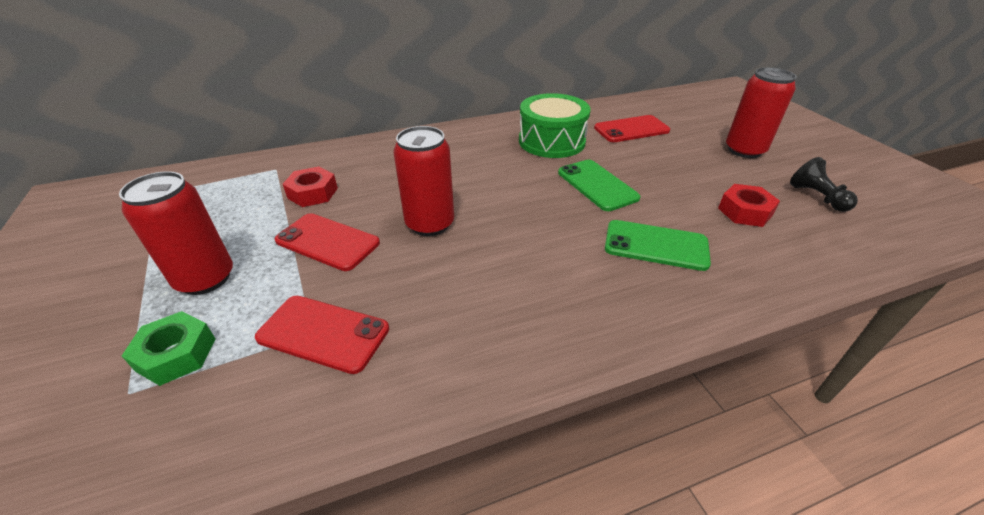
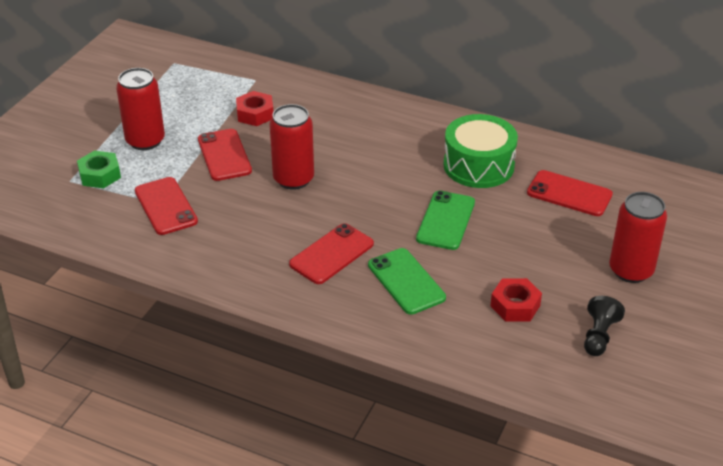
camera: 45 degrees right, 0 degrees up
none -> red phone [289,223,374,284]

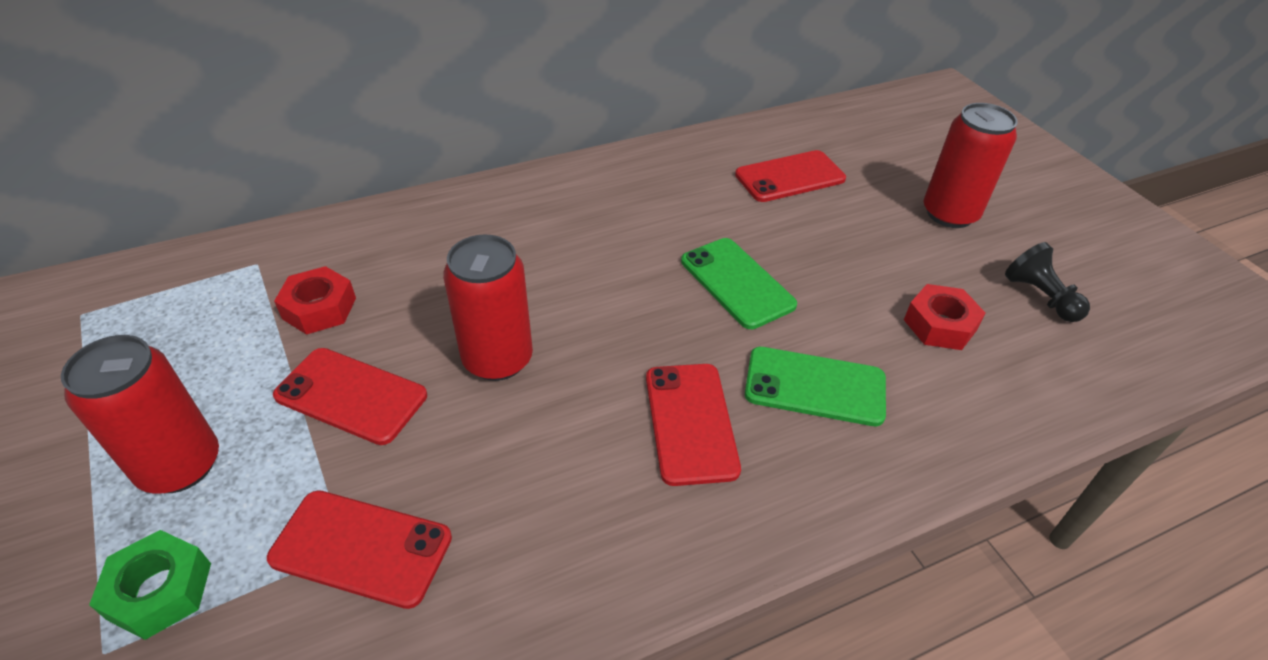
camera: 50 degrees left, 5 degrees up
green drum [443,114,518,188] -> none

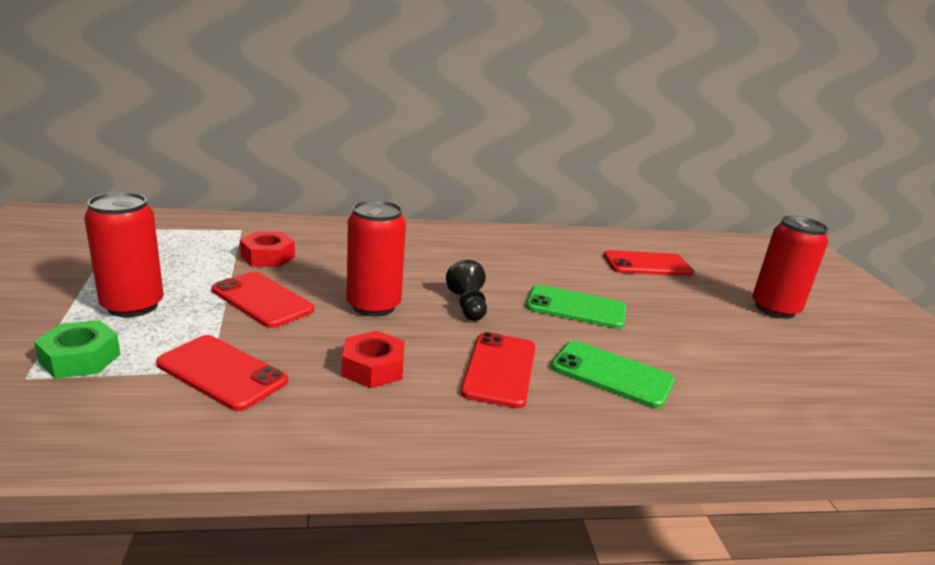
camera: 15 degrees right, 20 degrees down
green phone [681,238,797,329] -> green phone turned 60 degrees counterclockwise [526,285,626,329]
red nut [904,284,986,350] -> red nut moved to [342,331,405,388]
black pawn [1005,242,1090,322] -> black pawn moved to [446,260,487,321]

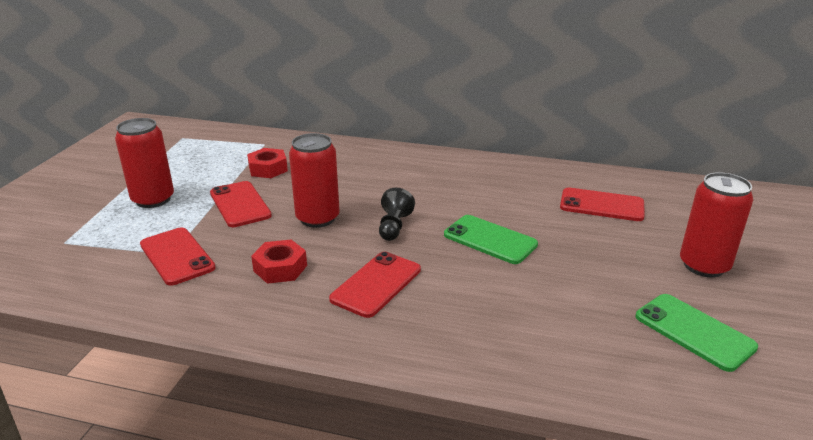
camera: 25 degrees right, 5 degrees up
green nut [34,320,121,379] -> none
green phone [551,341,675,408] -> green phone moved to [636,294,758,372]

